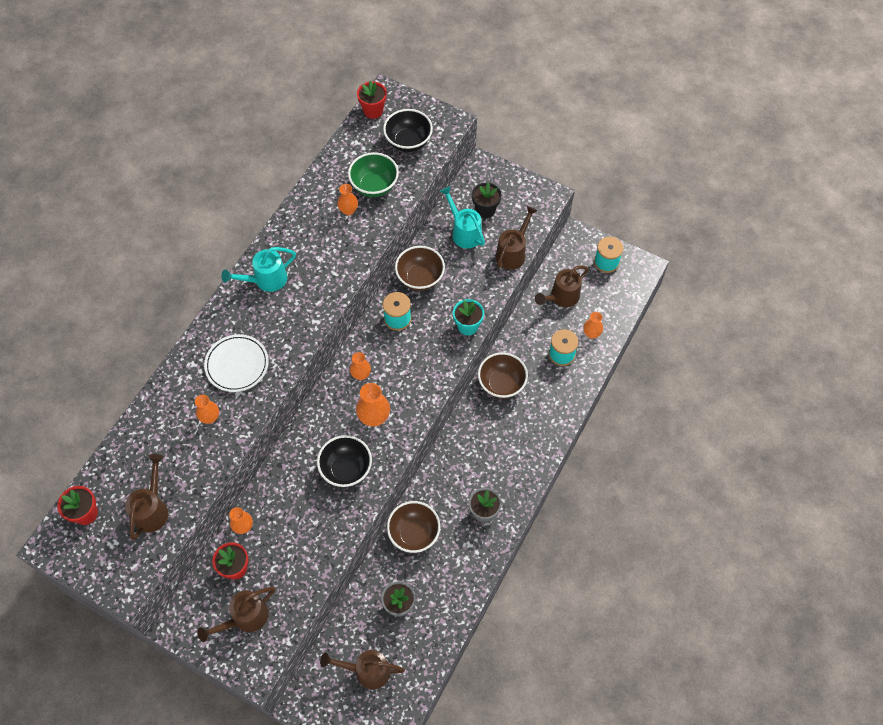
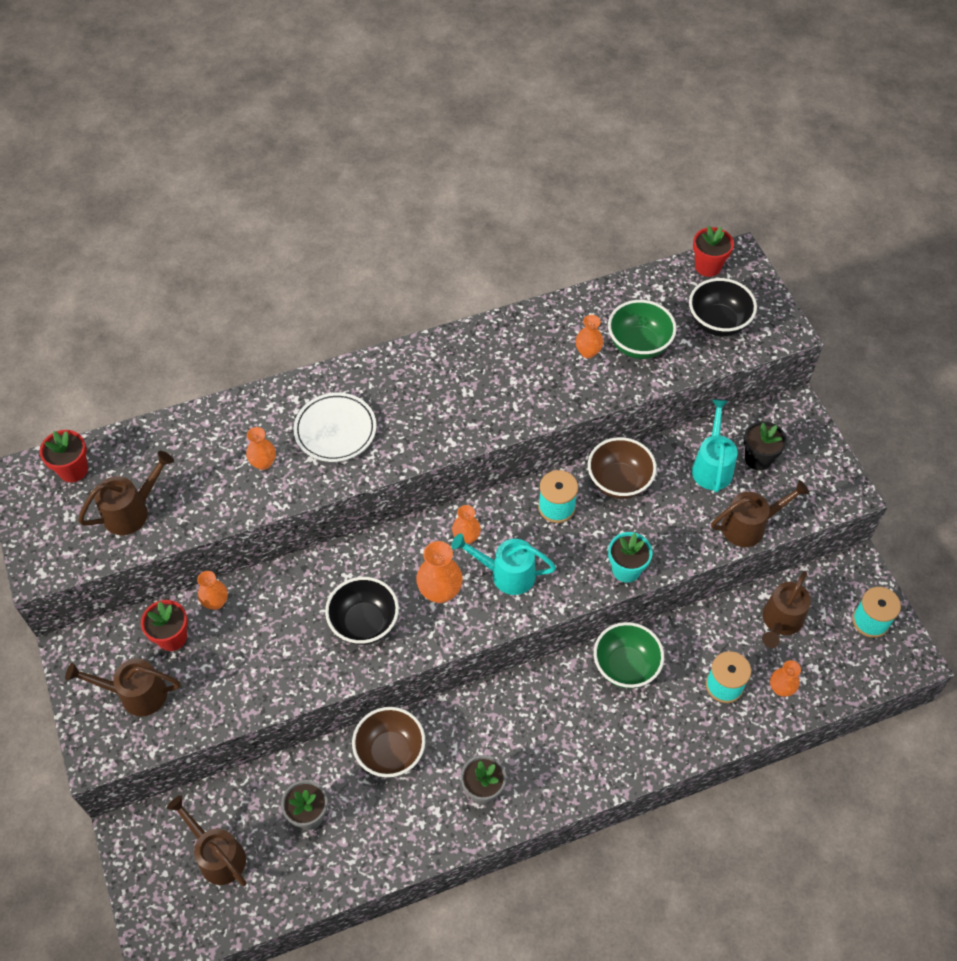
camera: 40 degrees right, 5 degrees down
turquoise watering can [221,247,296,292] -> turquoise watering can moved to [451,533,556,595]
brown bowl [478,352,528,399] -> green bowl [594,622,664,689]
brown watering can [535,266,589,307] -> brown watering can turned 60 degrees counterclockwise [762,571,811,648]

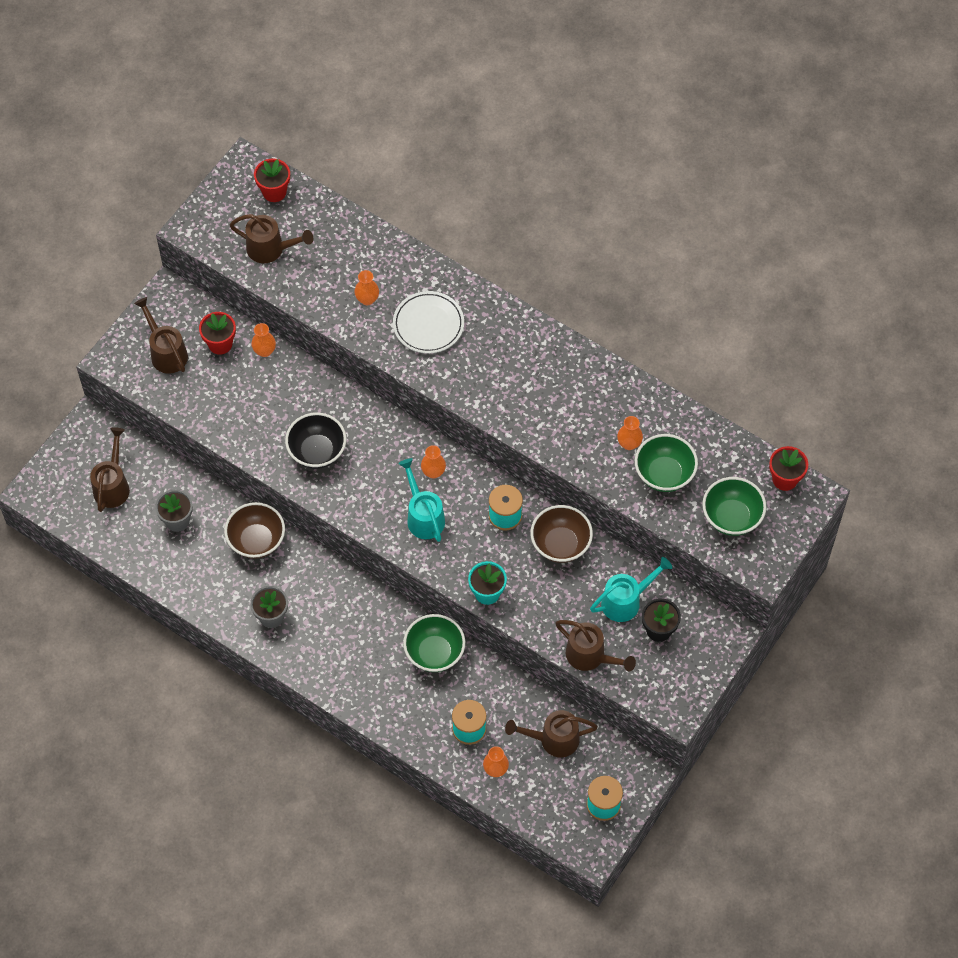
camera: 55 degrees right, 5 degrees up
orange vase [416,541,463,603] -> none
black bowl [689,278,757,336] -> green bowl [702,477,766,536]

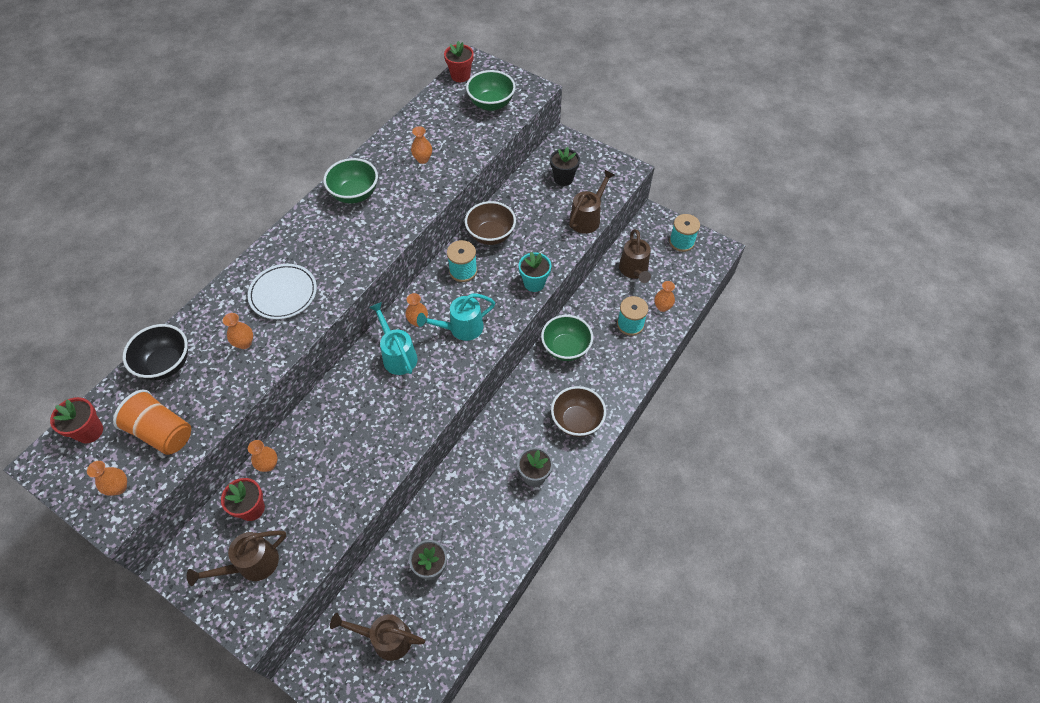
camera: 90 degrees left, 5 degrees down
brown bowl [224,502,285,559] -> brown bowl moved to [551,386,606,437]
brown watering can [230,214,313,263] -> orange cup [113,390,191,455]
black bowl [285,412,346,469] -> black bowl moved to [123,324,188,380]
turquoise watering can [590,557,673,622] -> turquoise watering can moved to [369,302,417,375]
green bowl [635,434,698,492] -> green bowl moved to [323,158,378,203]
none -> orange vase [87,461,127,496]

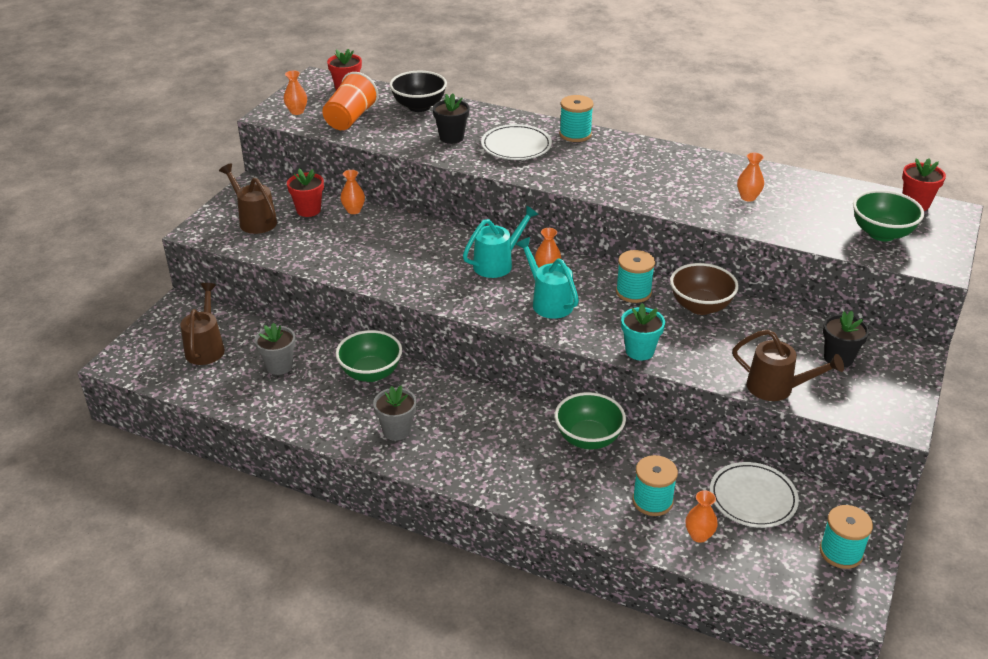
camera: 80 degrees right, 20 degrees down
orange vase [223,313,253,349] -> black flower pot [433,93,469,144]
green bowl [323,158,378,203] -> green bowl moved to [335,330,402,382]
brown bowl [551,386,606,437] -> none
brown watering can [619,229,651,283] -> white plate [710,462,799,528]
none -> turquoise spool [559,95,594,142]

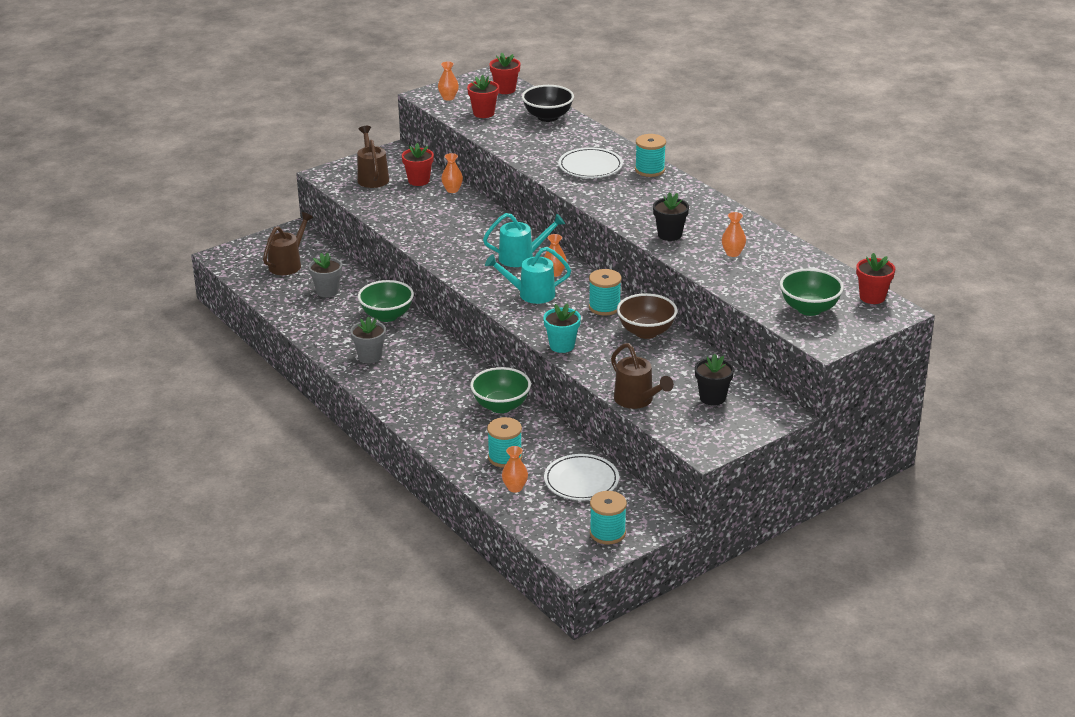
camera: 30 degrees right, 5 degrees down
orange cup [322,72,378,130] -> red flower pot [467,75,499,118]
black flower pot [433,93,469,144] -> black flower pot moved to [653,192,689,241]
turquoise watering can [516,237,579,319] -> turquoise watering can turned 90 degrees counterclockwise [485,247,571,304]

